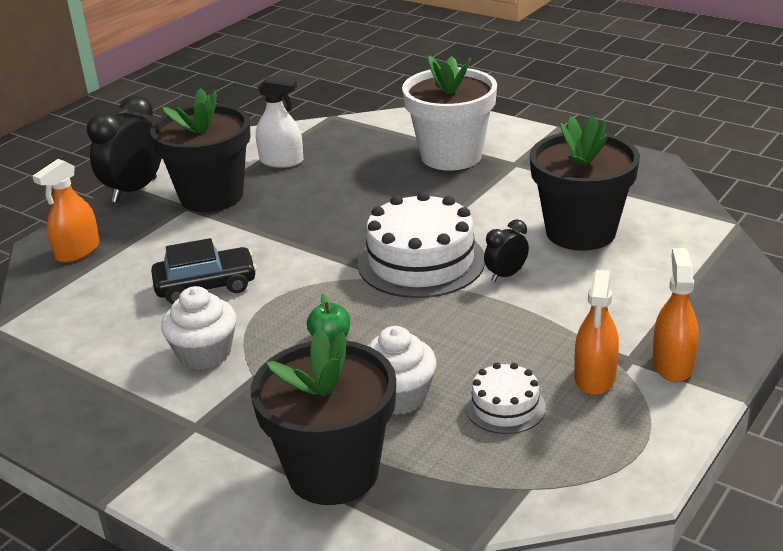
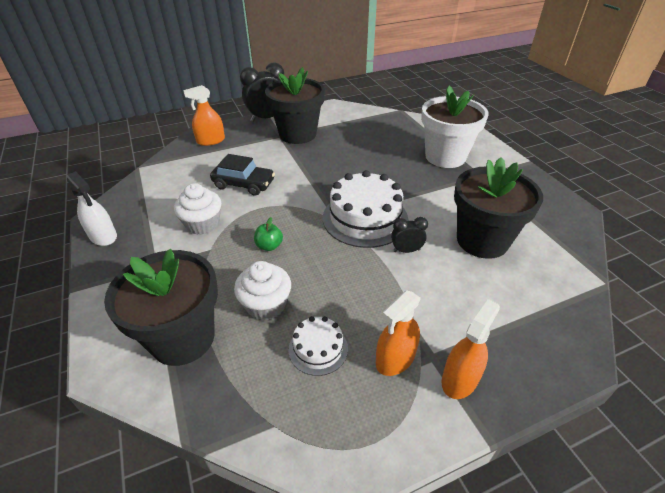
camera: 30 degrees right, 10 degrees up
white spray bottle [256,76,303,168] -> white spray bottle moved to [67,171,117,246]

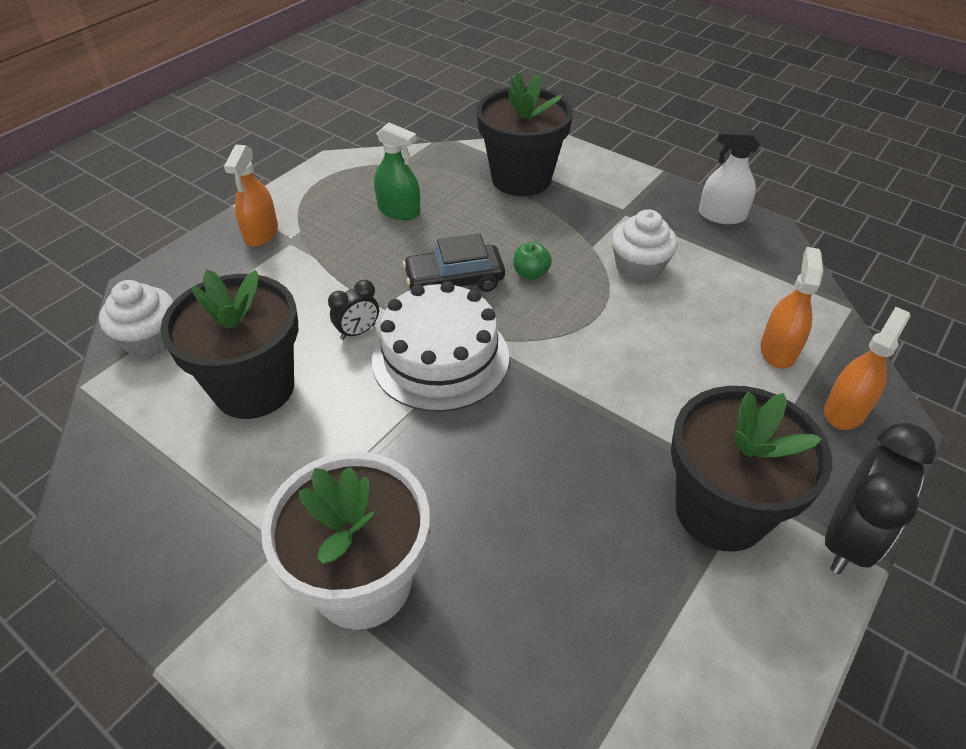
camera: 150 degrees right, 5 degrees up
black car [210,154,275,196] -> black car moved to [403,233,505,292]
white cupcake [234,261,291,321] -> white cupcake moved to [99,280,174,358]
white cake [288,316,348,376] -> green spray bottle [374,123,420,220]
orange spray bottle [376,291,421,376] -> orange spray bottle moved to [760,247,823,369]

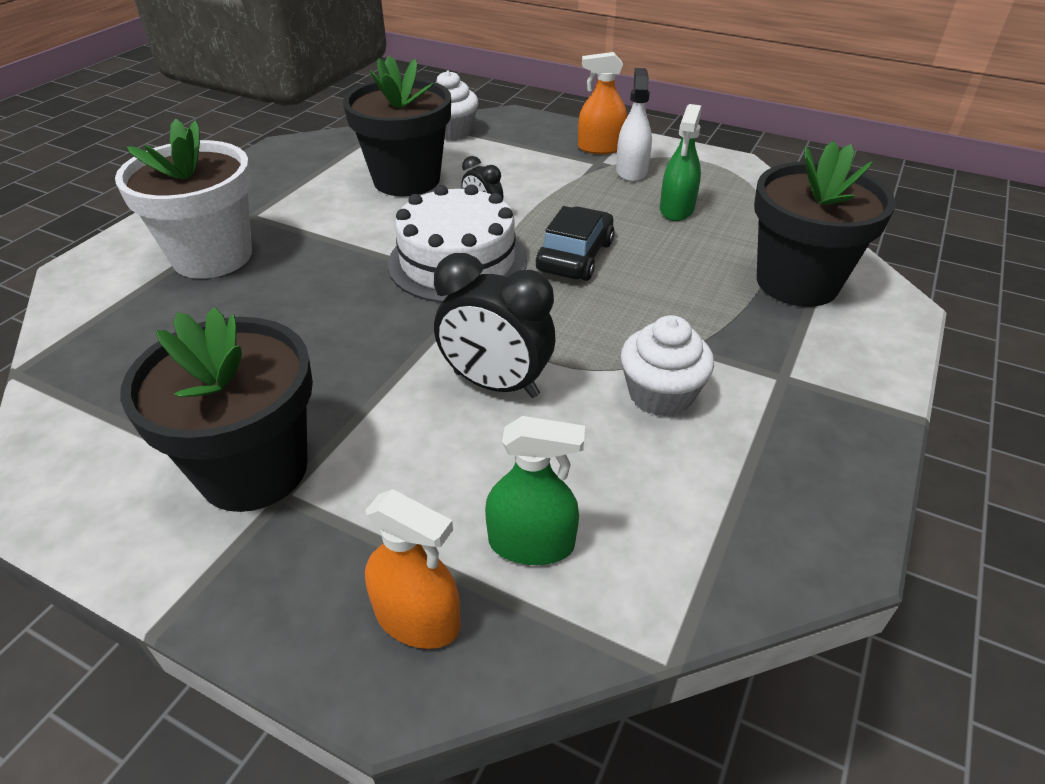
camera: 80 degrees right, 5 degrees down
black car [403,233,505,292] -> black car turned 45 degrees clockwise [536,206,614,281]
green apple [513,242,552,280] -> none
white spray bottle [699,129,760,224] -> white spray bottle moved to [616,68,652,182]
orange spray bottle [760,247,823,369] -> green spray bottle [485,416,585,565]
black clock [825,423,937,574] -> black clock moved to [434,253,555,398]

